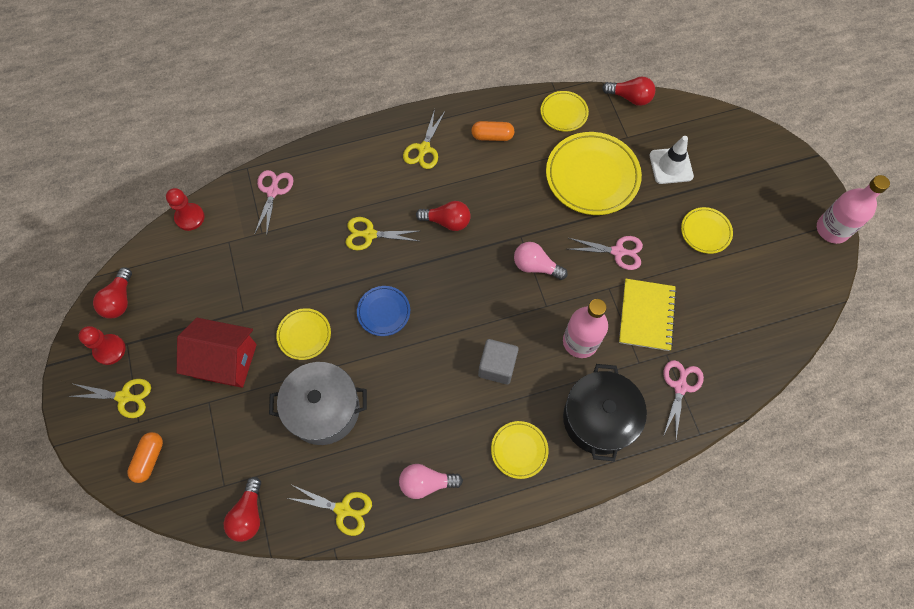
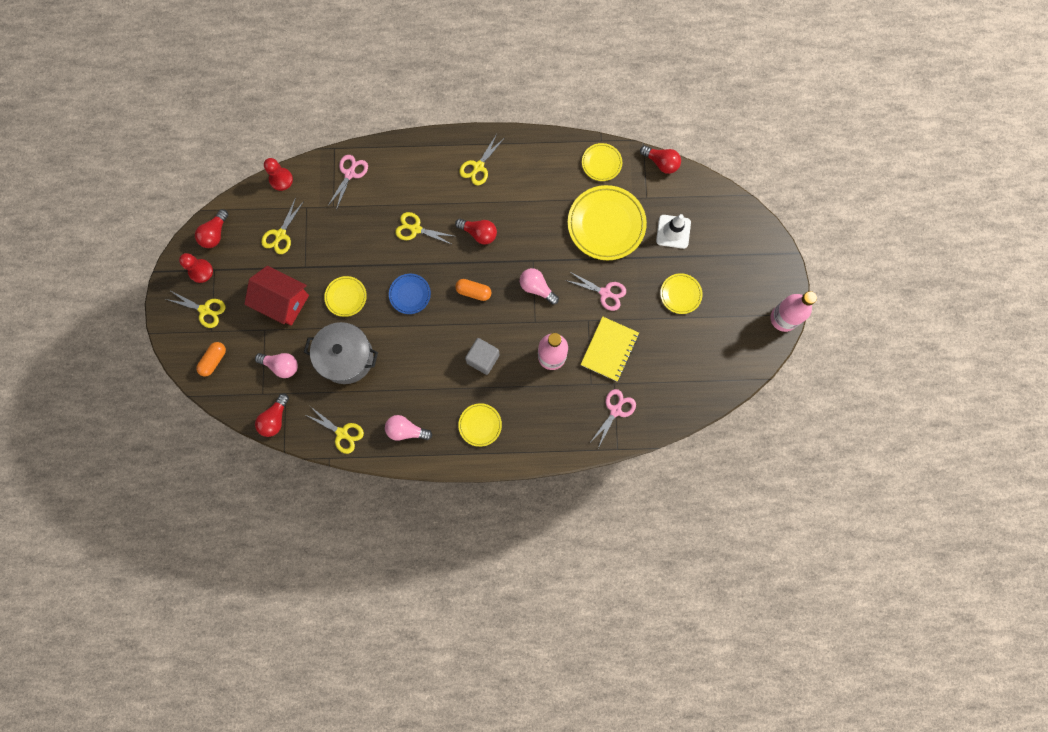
camera: 15 degrees right, 10 degrees up
orange capsule [471,121,514,141] -> orange capsule moved to [455,279,491,301]
black pot [563,364,647,461] -> none
none -> pink light bulb [255,353,298,378]
none -> yellow scissors [261,198,304,254]

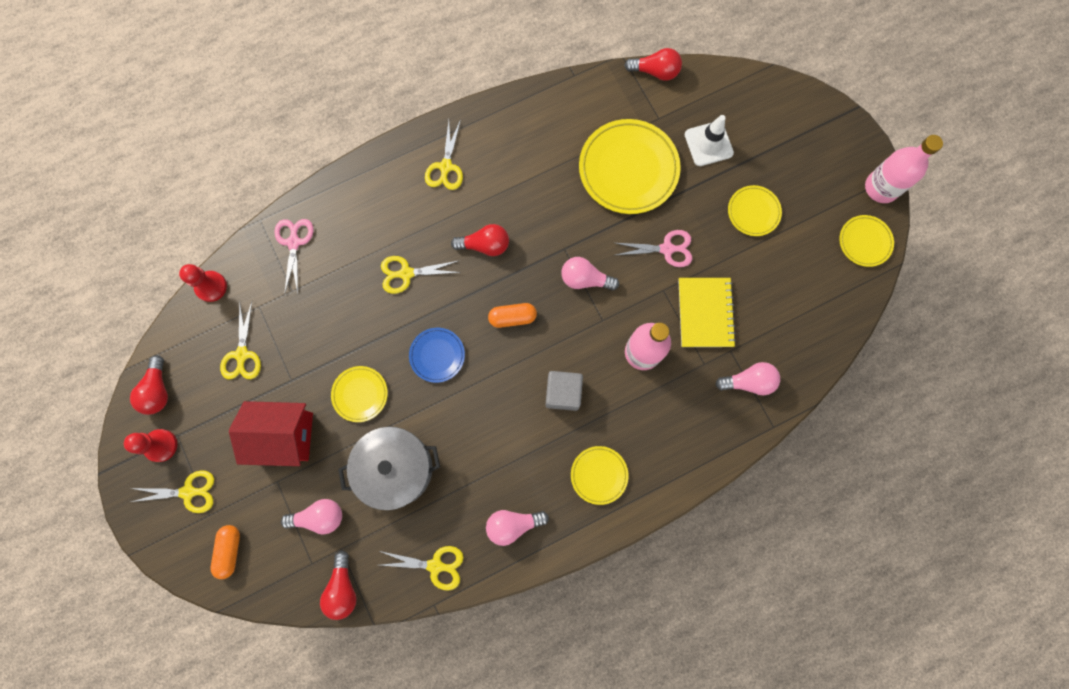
camera: 25 degrees left, 0 degrees up
yellow plate [582,143,622,181] -> yellow plate moved to [839,215,894,267]
pink scissors [589,389,636,448] -> pink light bulb [715,362,780,395]

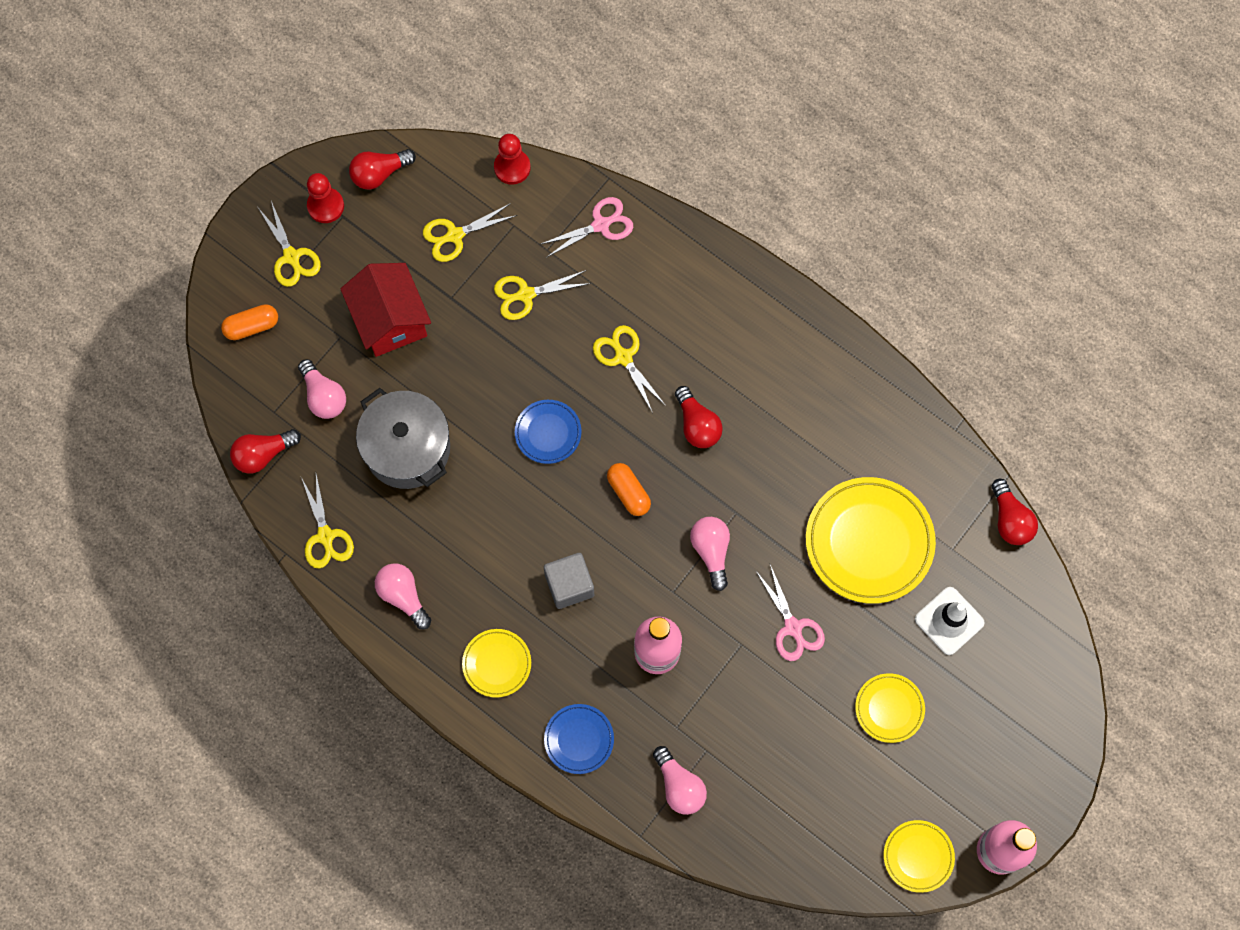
camera: 65 degrees right, 5 degrees down
yellow plate [331,366,388,422] -> none
yellow scissors [425,120,463,190] -> yellow scissors moved to [494,270,591,320]
yellow notebook [678,278,736,347] -> none
none -> blue plate [544,704,614,774]

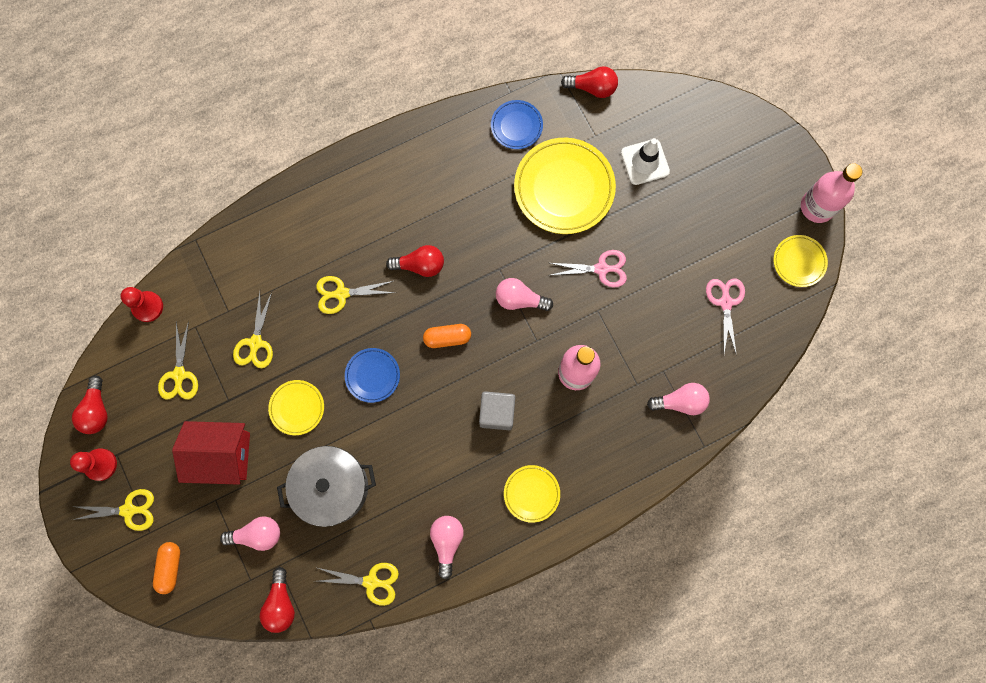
camera: 65 degrees left, 5 degrees up
pink light bulb [375,563,431,629] -> pink light bulb turned 105 degrees clockwise [430,516,464,579]
pink scissors [539,197,633,258] -> pink scissors moved to [706,278,745,356]
blue plate [544,704,614,774] -> blue plate moved to [491,100,543,149]
yellow plate [855,673,925,743] -> yellow plate moved to [268,380,324,435]

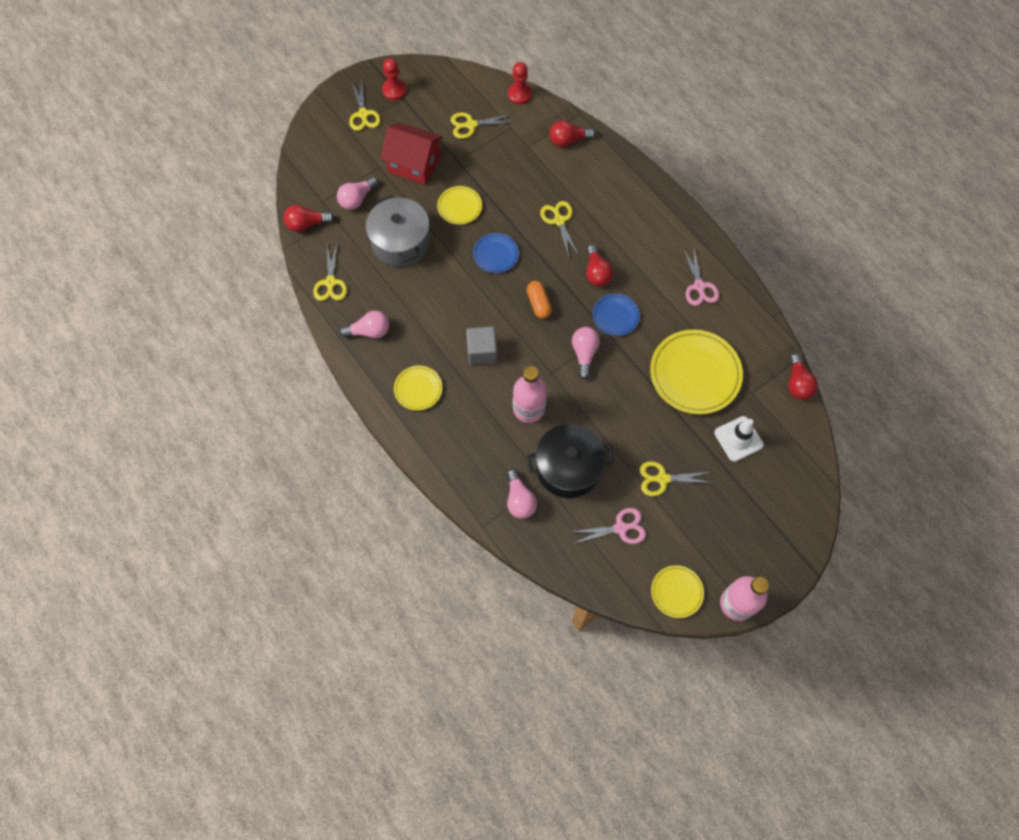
camera: 80 degrees right, 10 degrees down
red light bulb [72,375,108,434] -> red light bulb moved to [550,120,595,147]
orange capsule [153,542,180,594] -> none
red house [172,421,250,485] -> red house turned 60 degrees counterclockwise [380,122,443,185]
pink light bulb [220,516,280,551] -> pink light bulb turned 60 degrees clockwise [337,177,378,210]
yellow scissors [233,292,273,368] -> yellow scissors moved to [640,461,713,496]
blue plate [491,100,543,149] -> blue plate moved to [593,294,640,336]
pink scissors [550,250,627,288] -> pink scissors moved to [683,248,719,306]
none -> black pot [527,424,614,498]

